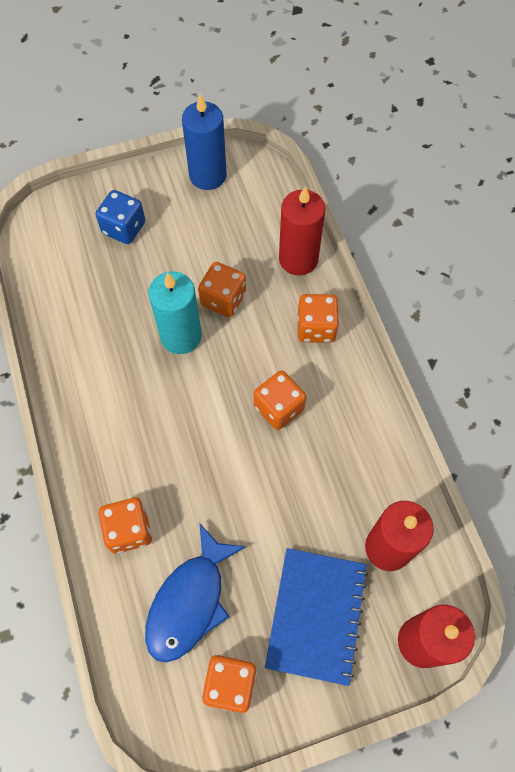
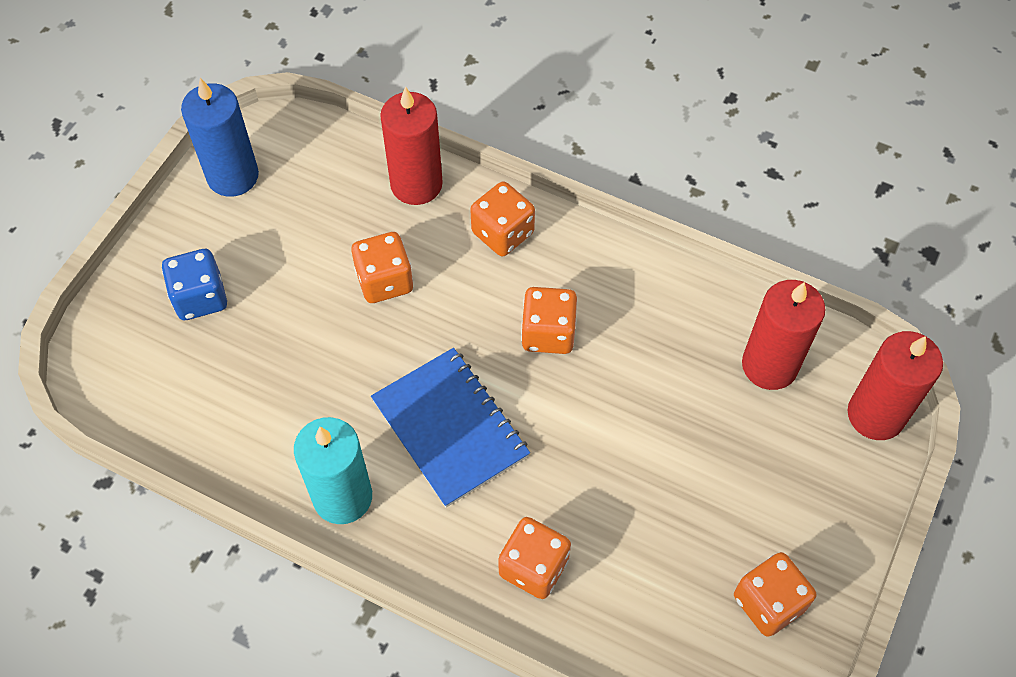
camera: 45 degrees left, 5 degrees down
blue fish [145,523,246,662] -> none
turquoise candle [148,271,202,354] -> turquoise candle moved to [294,417,372,524]
blue notebook [265,548,368,686] -> blue notebook moved to [371,348,530,508]

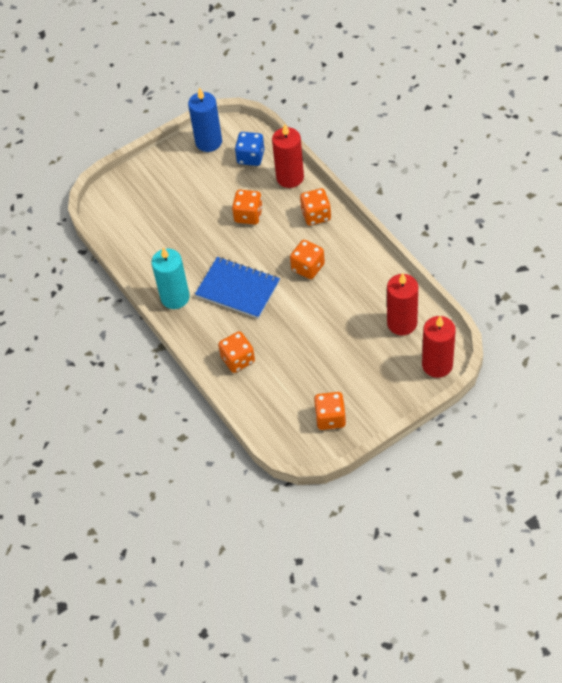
camera: 35 degrees right, 5 degrees down
blue dice [162,249,227,320] -> blue dice moved to [235,132,264,166]
blue notebook [371,348,530,508] -> blue notebook turned 60 degrees counterclockwise [195,257,280,319]

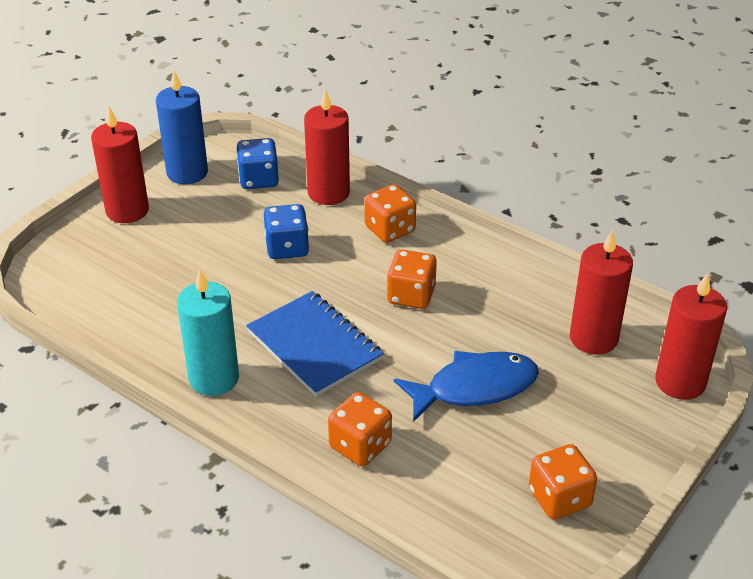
camera: 25 degrees left, 15 degrees down
blue notebook [195,257,280,319] -> blue notebook turned 45 degrees clockwise [246,291,384,397]
orange dice [232,190,263,225] -> blue dice [264,204,309,259]
none -> red candle [91,107,149,223]
none -> blue fish [394,351,539,422]

